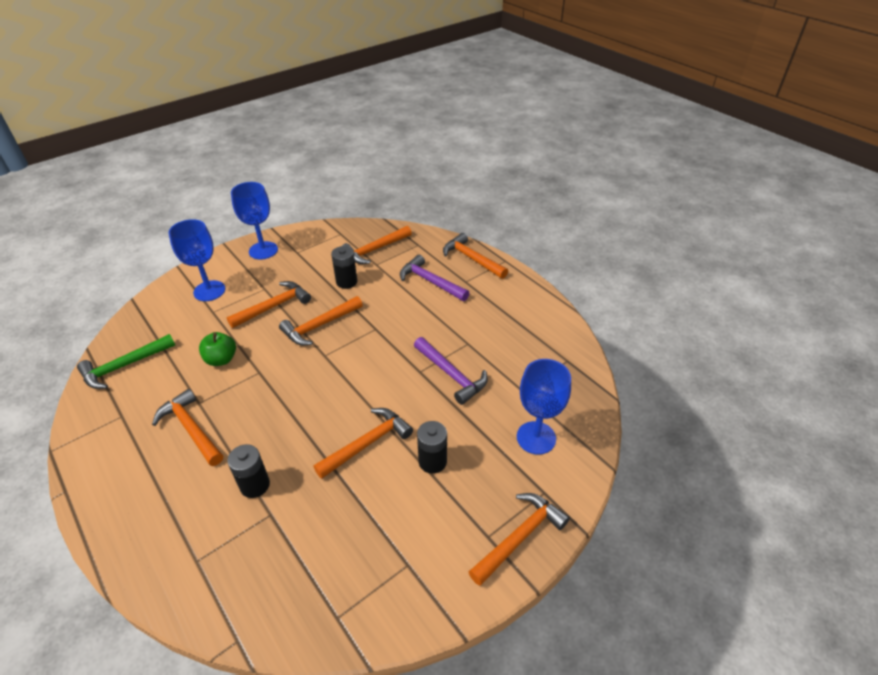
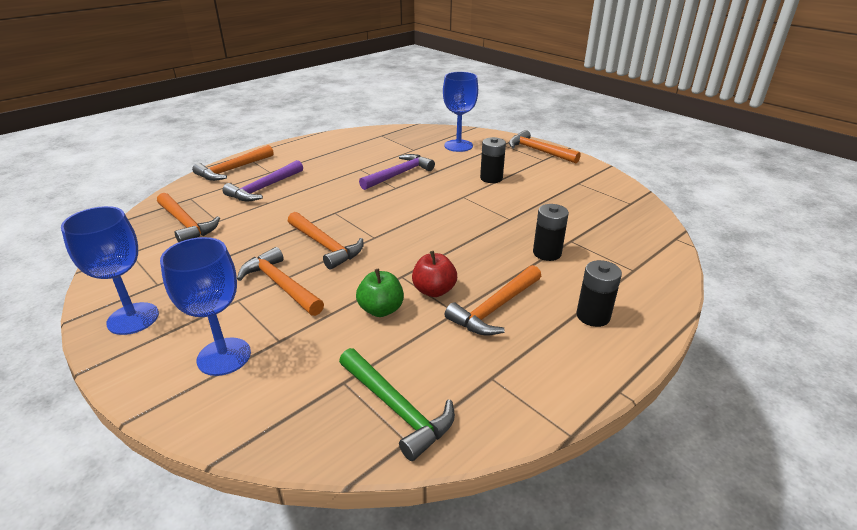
camera: 95 degrees left, 10 degrees down
orange hammer [313,408,413,479] -> none
black battery [331,246,357,289] -> black battery moved to [577,260,622,327]
none -> red apple [412,251,457,297]

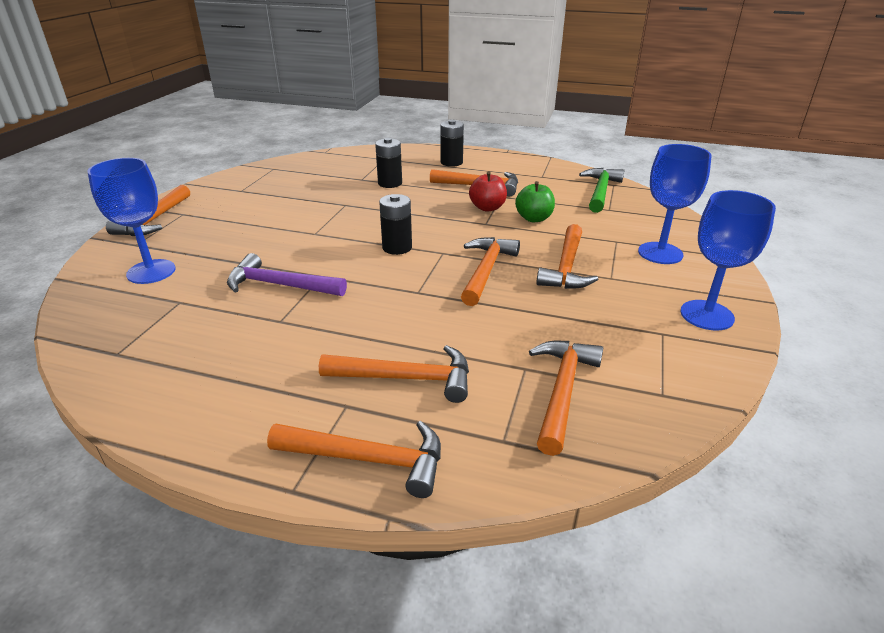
camera: 120 degrees left, 0 degrees up
purple hammer [222,160,303,201] -> orange hammer [319,345,469,403]
black battery [480,137,506,183] -> black battery moved to [379,194,412,255]

